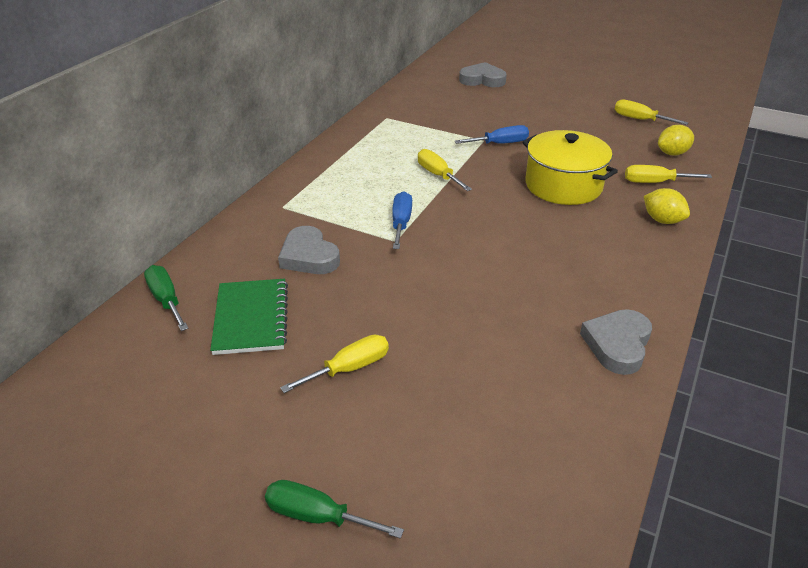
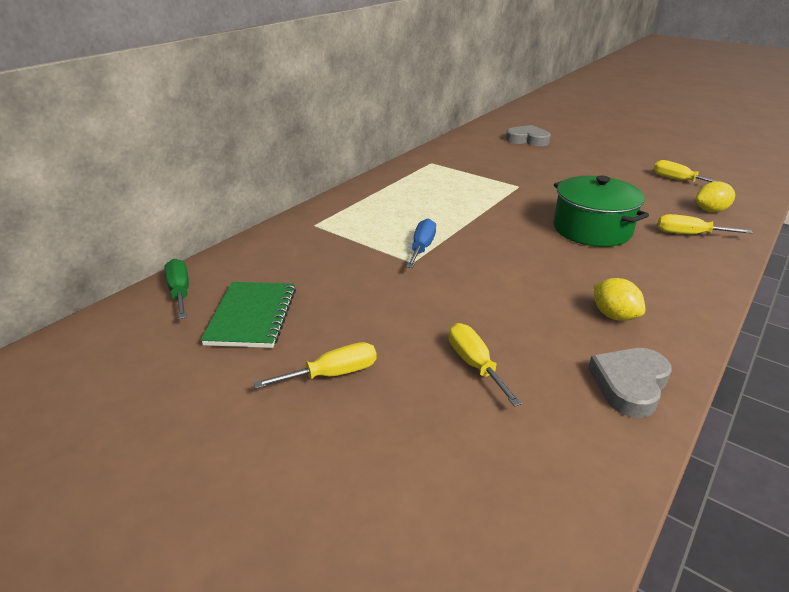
camera: 10 degrees right, 5 degrees down
green screwdriver [265,480,404,539] -> none
grey heart [278,226,340,274] -> none
yellow screwdriver [418,149,472,191] -> yellow screwdriver moved to [449,323,522,407]
blue screwdriver [455,125,529,144] -> none
yellow pot [522,130,618,205] -> green pot [553,176,649,247]
yellow lemon [643,188,690,224] -> yellow lemon moved to [594,278,645,321]

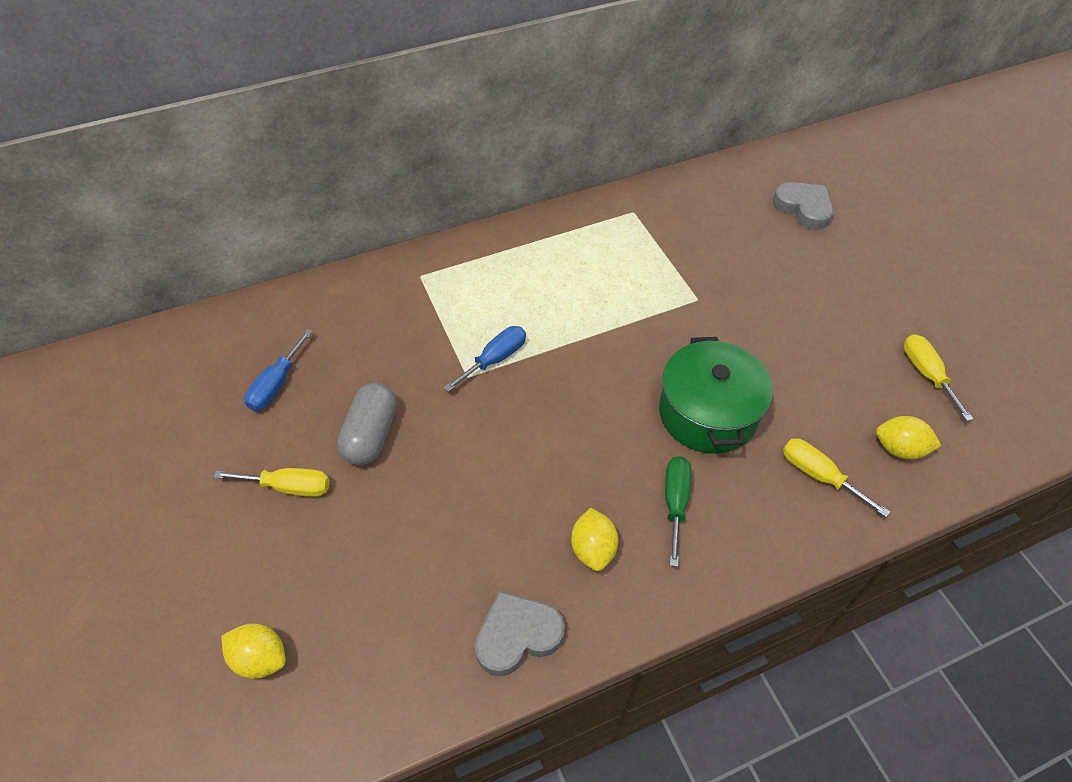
camera: 30 degrees right, 20 degrees up
green screwdriver [165,259,189,319] -> green screwdriver moved to [665,456,691,567]
green notebook [201,282,296,348] -> blue screwdriver [244,329,313,411]
yellow screwdriver [449,323,522,407] -> none
none -> yellow lemon [221,623,286,679]
none -> grey capsule [337,383,397,465]

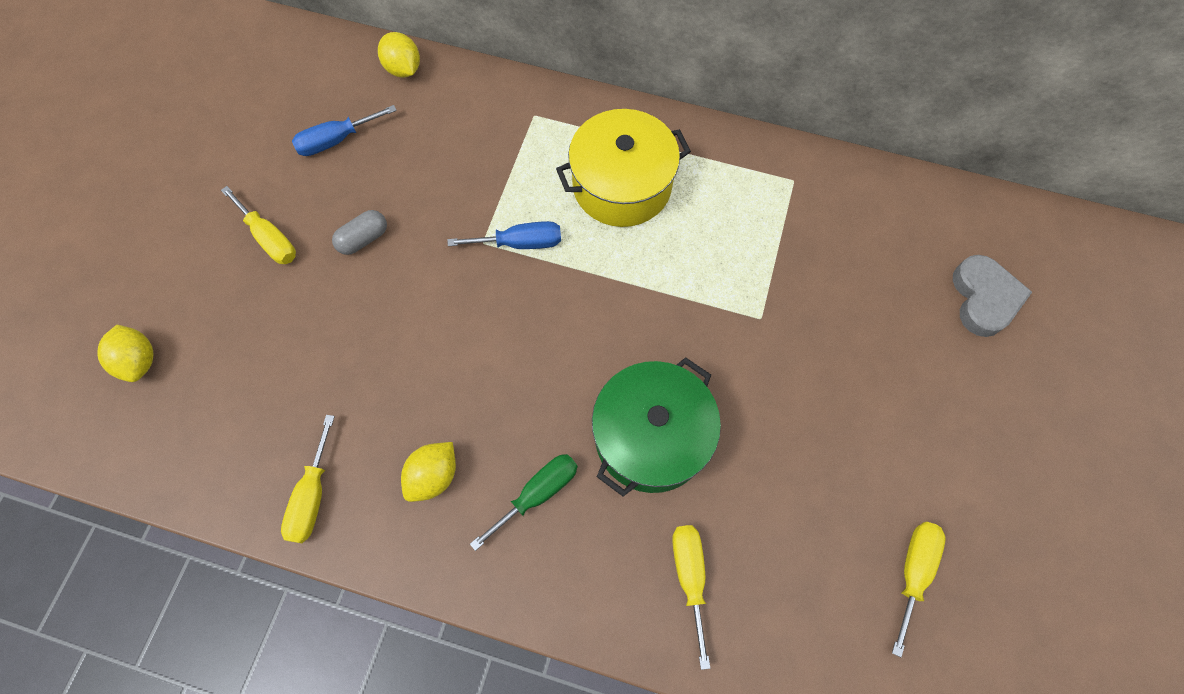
camera: 40 degrees right, 15 degrees up
grey capsule [337,383,397,465] -> grey capsule [332,210,387,255], size x0.63
grey heart [475,591,565,676] -> yellow screwdriver [281,415,335,543]
yellow lemon [876,416,941,459] -> yellow lemon moved to [378,32,420,78]
none -> yellow pot [556,109,691,227]

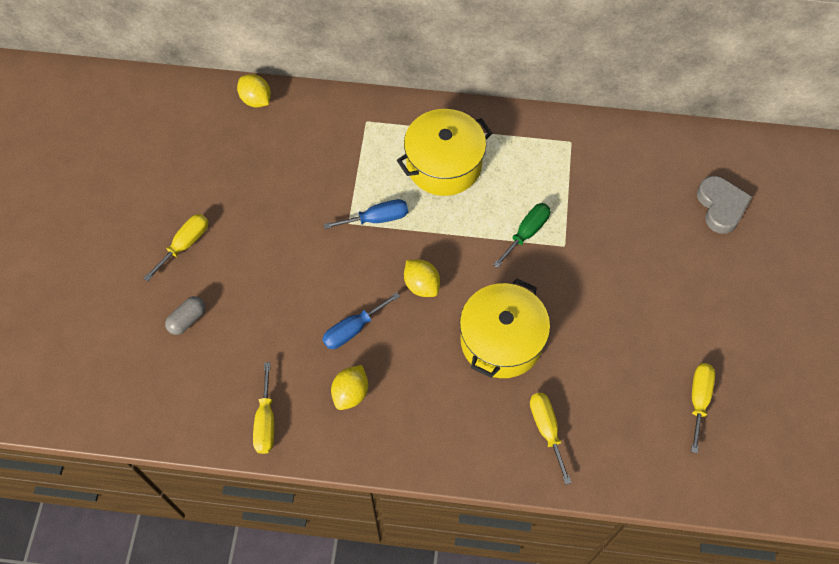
camera: 10 degrees left, 5 degrees down
yellow lemon [98,325,153,382] -> yellow lemon moved to [404,260,440,297]
yellow screwdriver [221,186,296,264] -> yellow screwdriver turned 90 degrees counterclockwise [143,214,208,281]
blue screwdriver [292,105,397,156] -> blue screwdriver moved to [322,292,400,349]
grey capsule [332,210,387,255] -> grey capsule moved to [165,296,205,335]
green screwdriver [470,454,578,551] -> green screwdriver moved to [493,203,550,268]
green pot [592,357,721,496] -> yellow pot [460,278,550,378]

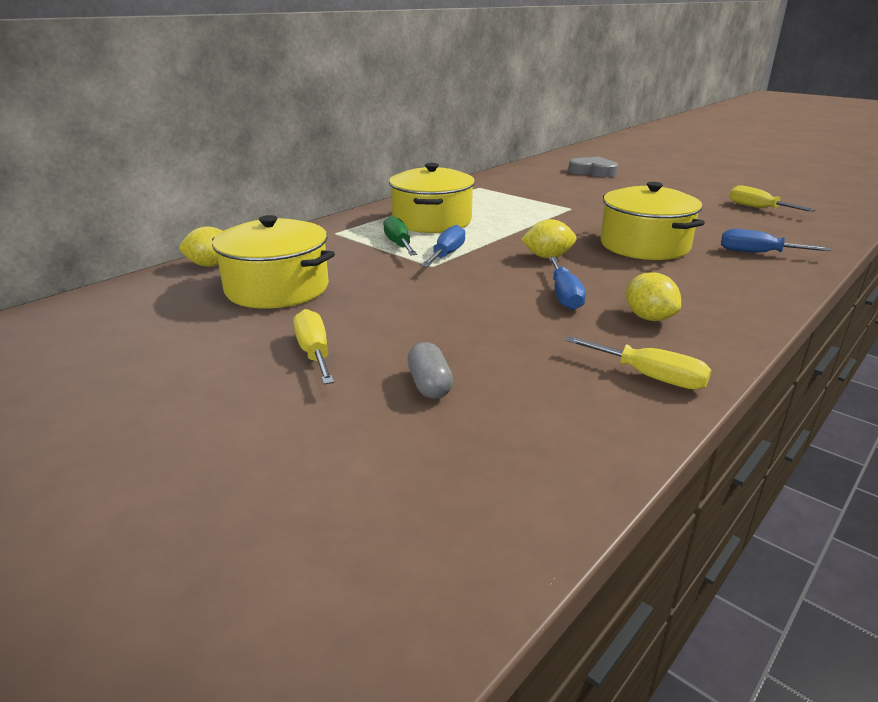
camera: 55 degrees left, 35 degrees down
green screwdriver [493,203,550,268] -> green screwdriver moved to [383,216,417,256]
yellow screwdriver [530,393,572,485] -> blue screwdriver [721,229,831,253]
none -> yellow pot [212,215,335,308]

